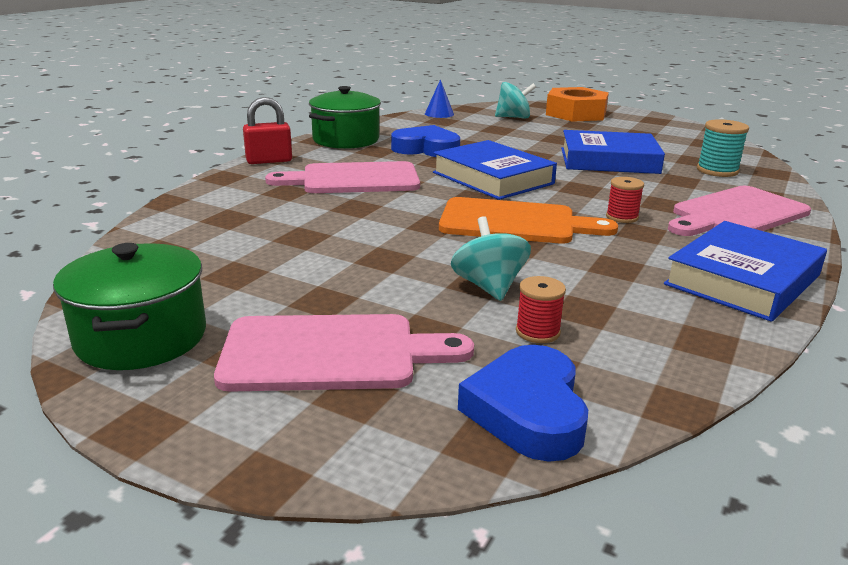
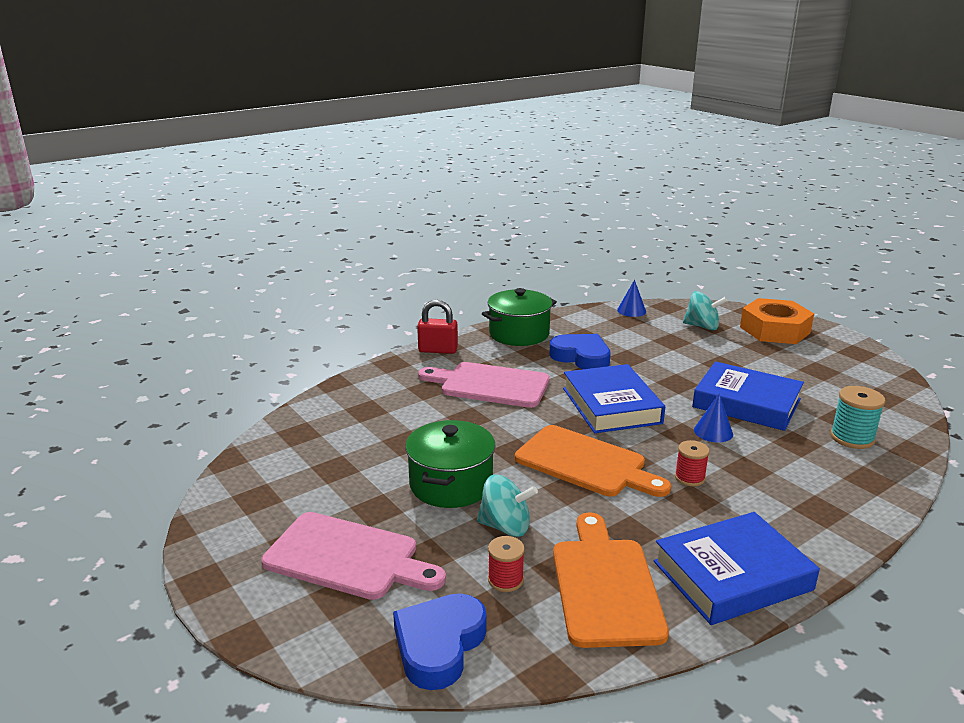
camera: 25 degrees right, 0 degrees up
green pot [53,243,206,370] -> green pot moved to [405,420,496,508]
turquoise spinning top [451,216,531,301] -> turquoise spinning top turned 90 degrees clockwise [477,475,538,537]
pink cutting board [668,186,811,236] -> none
none -> orange cutting board [553,512,669,648]
none -> blue cone [694,394,733,442]

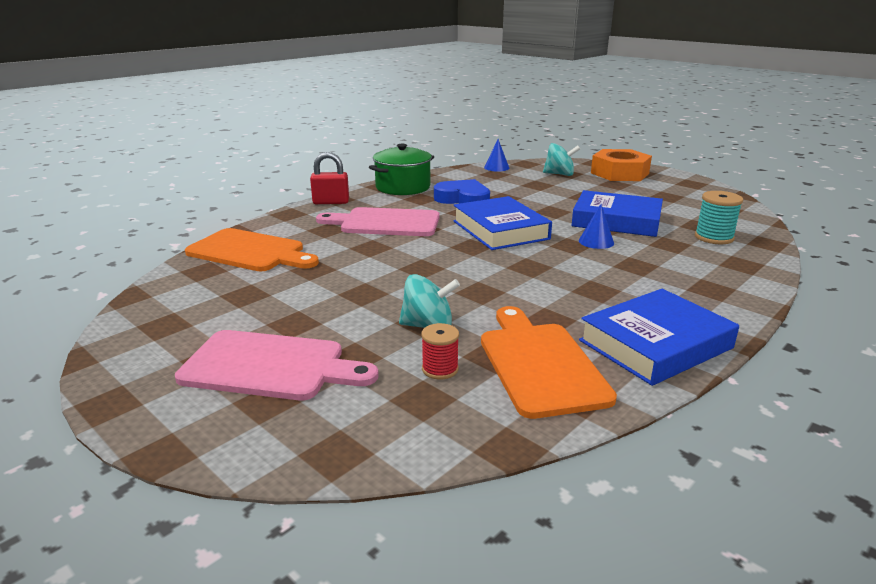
camera: 10 degrees left, 0 degrees up
blue heart [393,593,487,690] -> none
green pot [405,420,496,508] -> none
orange cutting board [515,425,671,497] -> orange cutting board moved to [185,228,319,271]
red spool [675,440,710,486] -> none

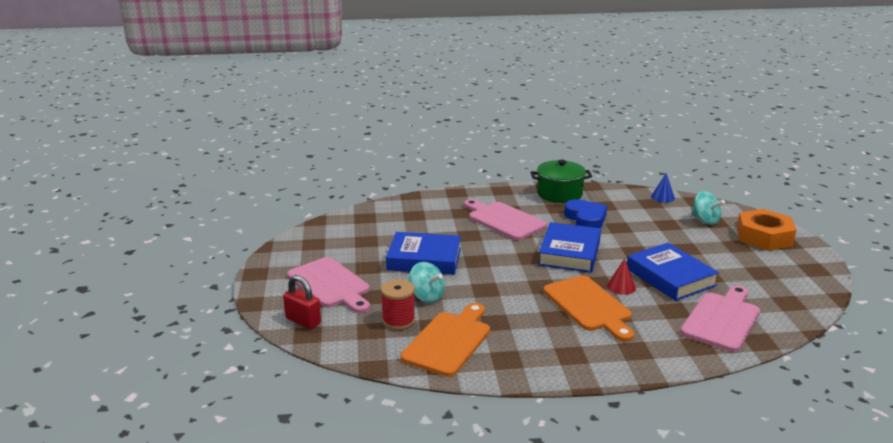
camera: 40 degrees right, 0 degrees up
orange cutting board [185,228,319,271] -> orange cutting board moved to [543,276,634,342]
red padlock [310,152,349,204] -> red padlock moved to [283,275,321,329]
red spool [421,323,459,379] -> red spool [381,279,415,330], size x1.50
blue cone [579,204,614,249] -> red cone [607,258,636,295]
blue book [579,289,739,386] -> blue book moved to [386,232,461,275]
turquoise spool [695,191,743,244] -> pink cutting board [680,285,760,352]

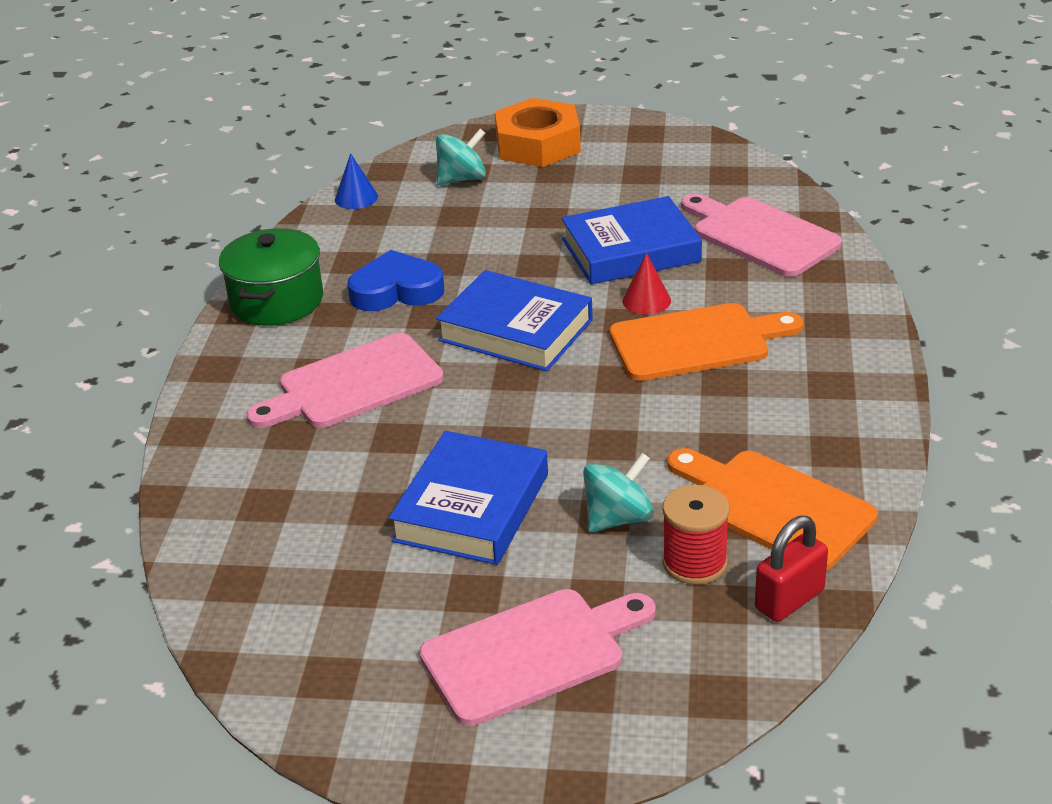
camera: 75 degrees left, 10 degrees up
red padlock [283,275,321,329] -> red padlock moved to [755,516,828,622]

